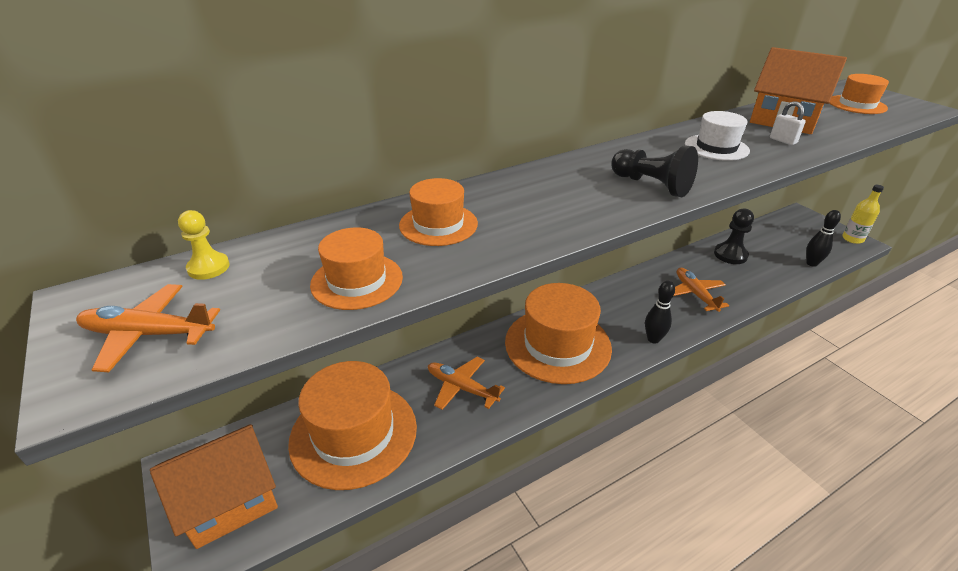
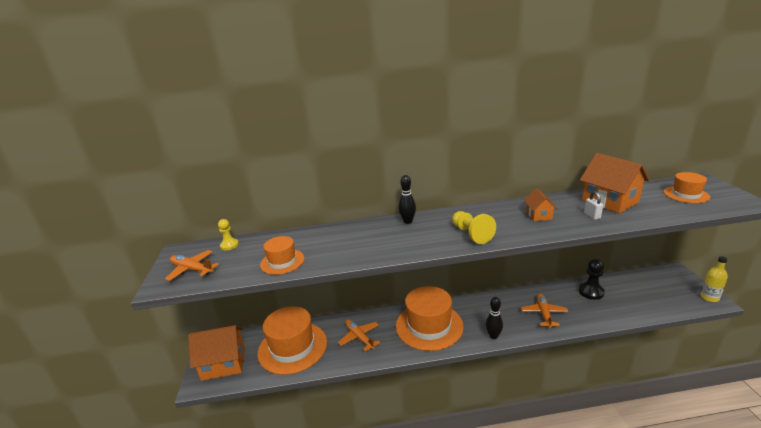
camera: 25 degrees right, 10 degrees down
orange hat [399,178,478,246] -> none
black pawn [611,145,698,197] -> yellow pawn [452,211,496,244]
white hat [685,111,750,161] -> orange house [524,188,557,221]
black bowling pin [806,210,841,267] -> black bowling pin moved to [399,175,416,224]

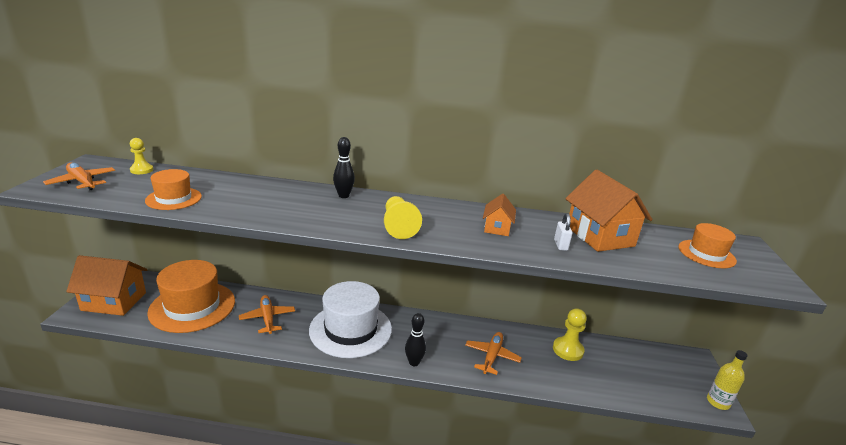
camera: 10 degrees right, 0 degrees up
orange hat [396,286,464,351] -> white hat [309,281,392,358]
black pawn [578,259,605,300] -> yellow pawn [553,308,587,361]

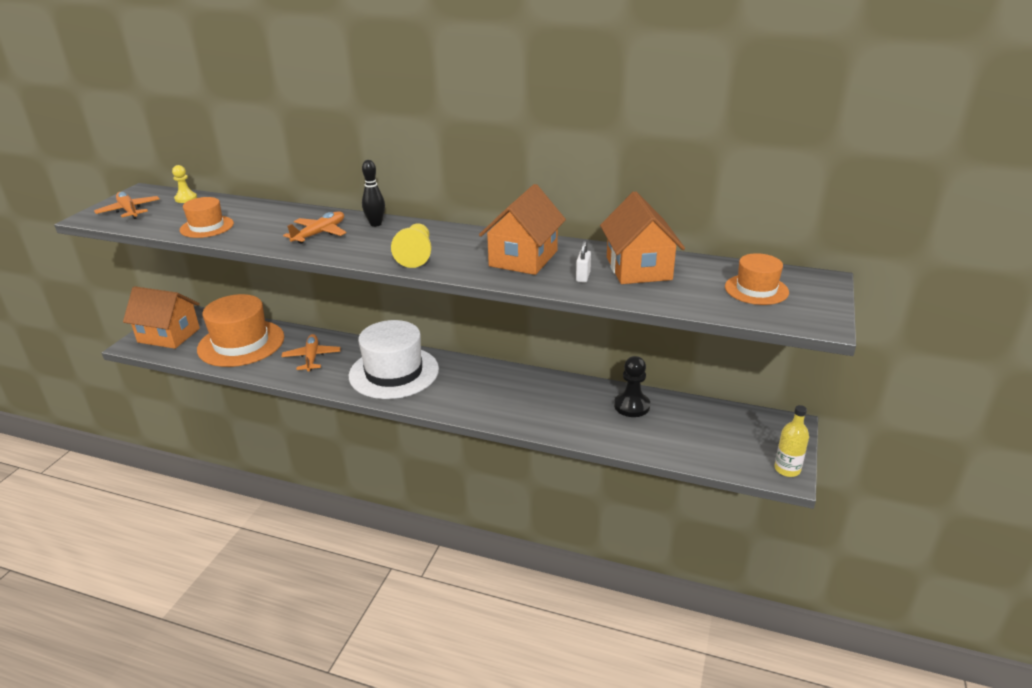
camera: 15 degrees right, 5 degrees up
black bowling pin [405,313,426,366] -> none
orange plane [465,332,522,375] -> orange plane moved to [283,211,346,244]
orange house [483,193,516,236] -> orange house [479,184,566,275], size x1.90
yellow pawn [553,308,587,361] -> black pawn [614,356,650,417]

